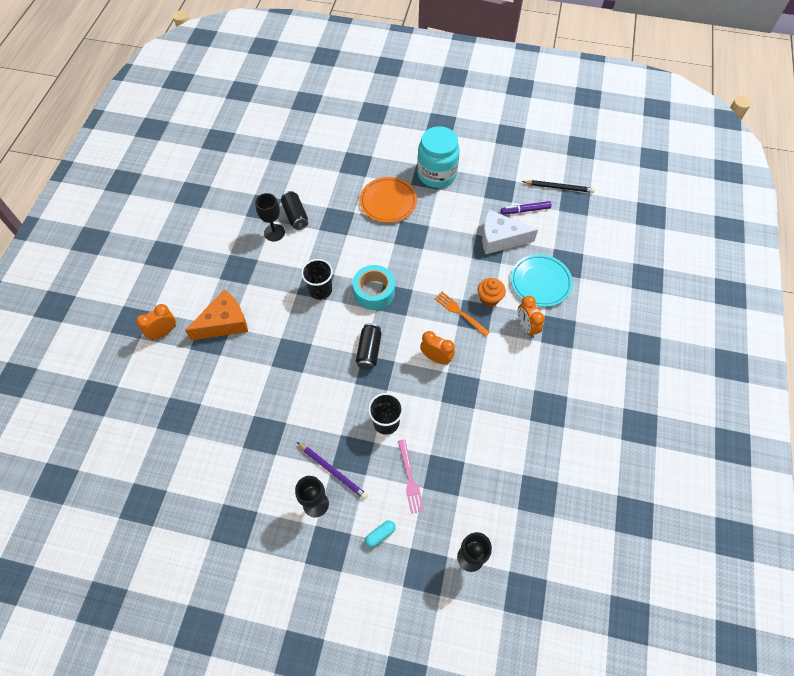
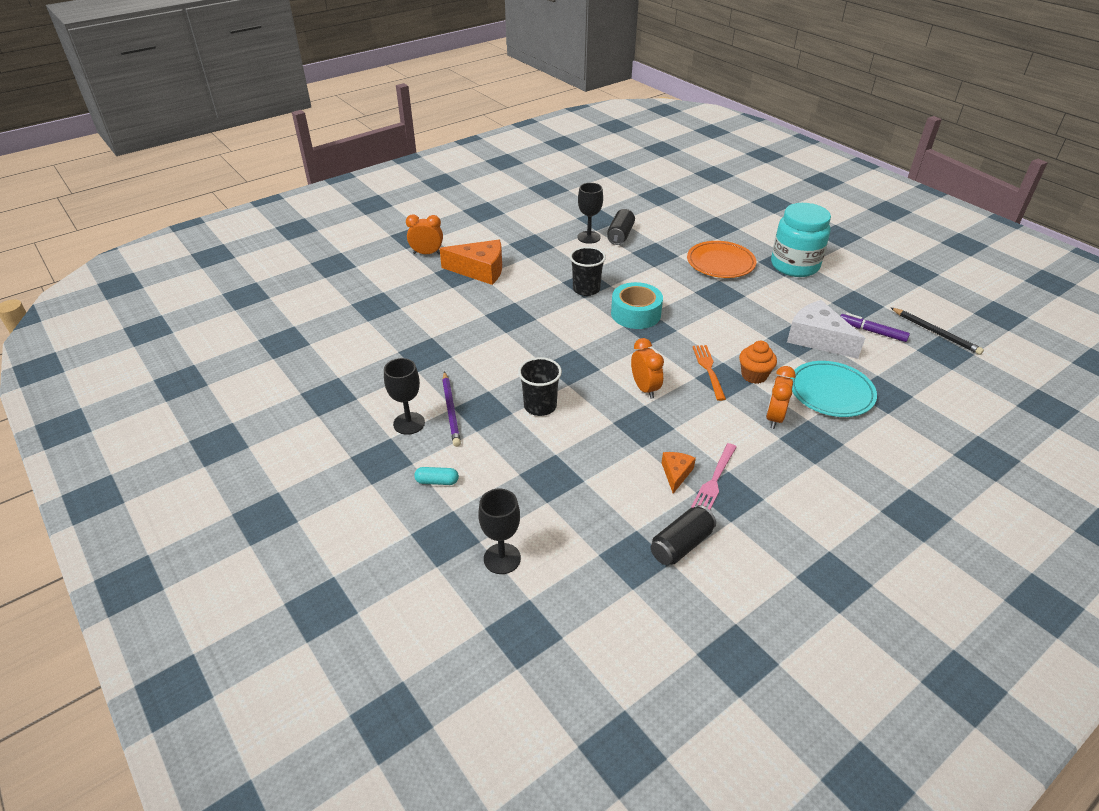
camera: 40 degrees right, 20 degrees down
black can [356,323,381,370] -> black can moved to [651,505,716,565]
pink fork [398,439,424,514] -> pink fork moved to [691,443,737,510]
none -> orange cheese [662,452,696,493]

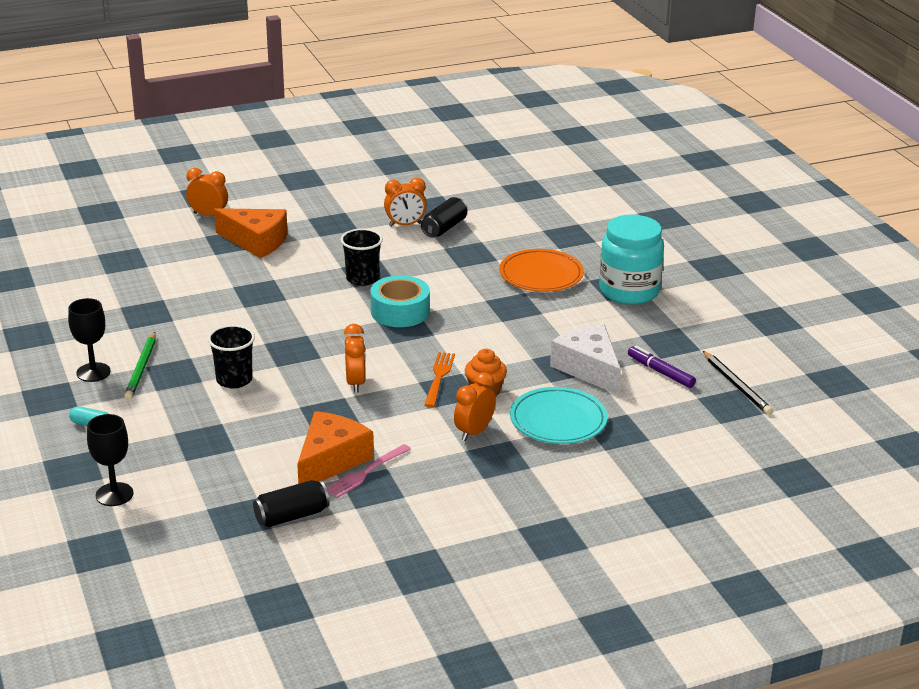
camera: 15 degrees right, 10 degrees down
purple pencil [442,371,461,447] -> green pencil [124,332,156,400]
black goblet [578,183,603,244] -> orange clock [384,178,427,227]
orange cheese [662,452,696,493] -> orange cheese [297,411,374,484], size x1.97

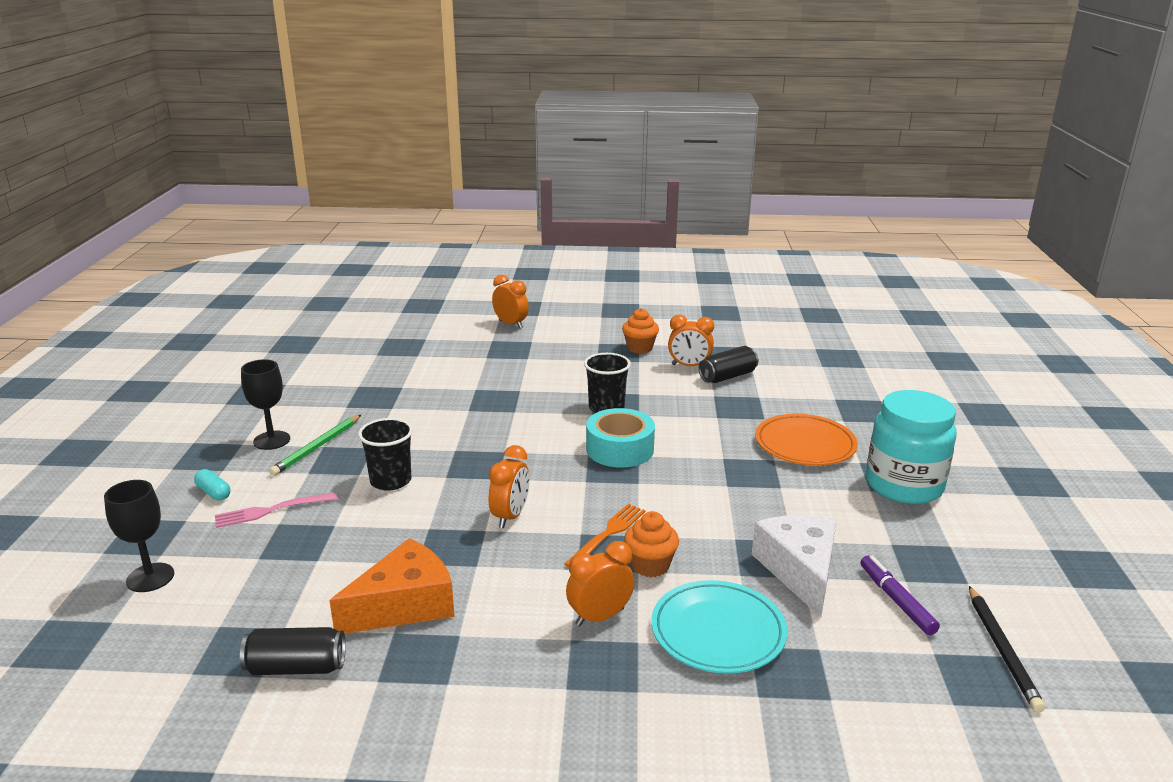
camera: 25 degrees right, 5 degrees down
orange cheese [214,208,288,258] -> none
pink fork [326,444,411,498] -> pink fork moved to [215,492,338,528]
none -> orange cupcake [622,308,659,354]

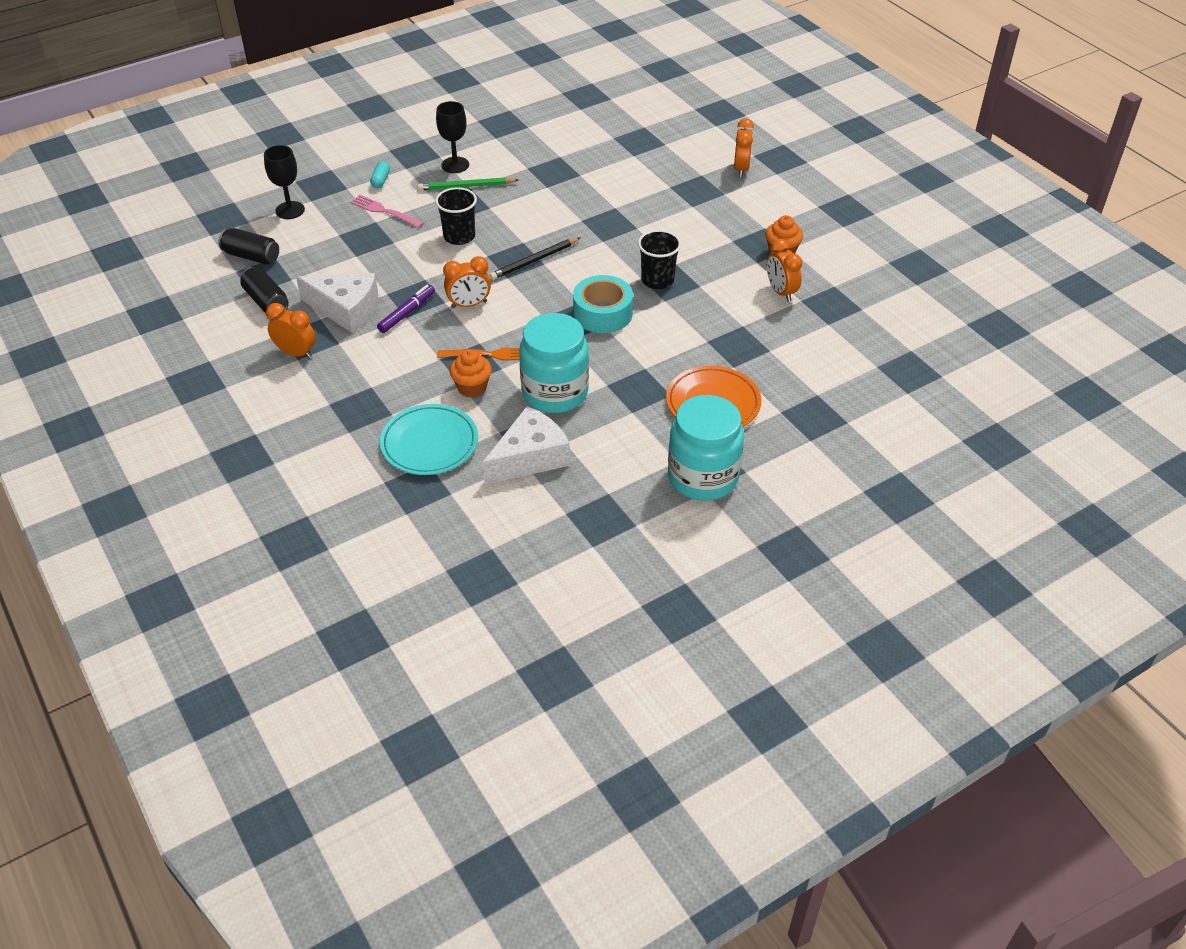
camera: 55 degrees right, 20 degrees up
orange cheese [329,538,454,634] -> white cheese [296,273,379,333]
orange clock [566,541,635,626] -> orange clock moved to [266,303,316,359]
black can [699,346,758,383] -> black can moved to [218,228,279,265]
purple marker [860,556,940,635] -> purple marker moved to [377,285,435,333]
black pencil [969,586,1045,713] -> black pencil moved to [489,237,581,280]
none -> turquoise jar [519,313,589,413]

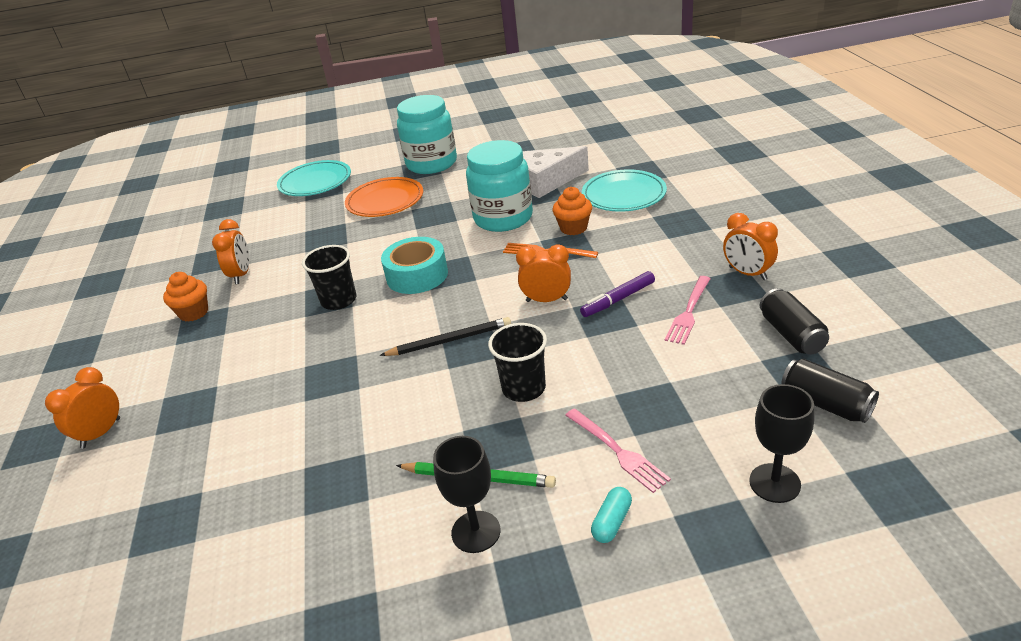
camera: 155 degrees left, 10 degrees down
white cheese [296,273,379,333] -> pink fork [665,276,711,345]
none -> turquoise plate [277,160,351,196]

